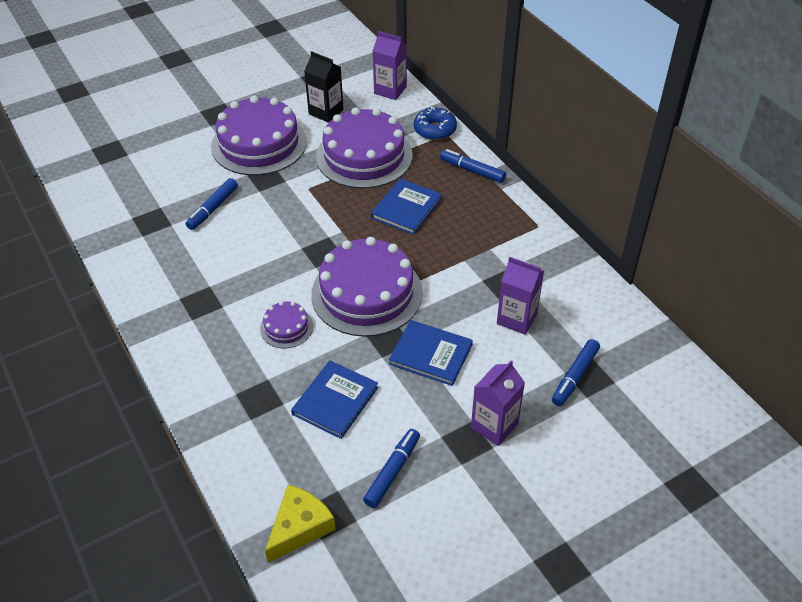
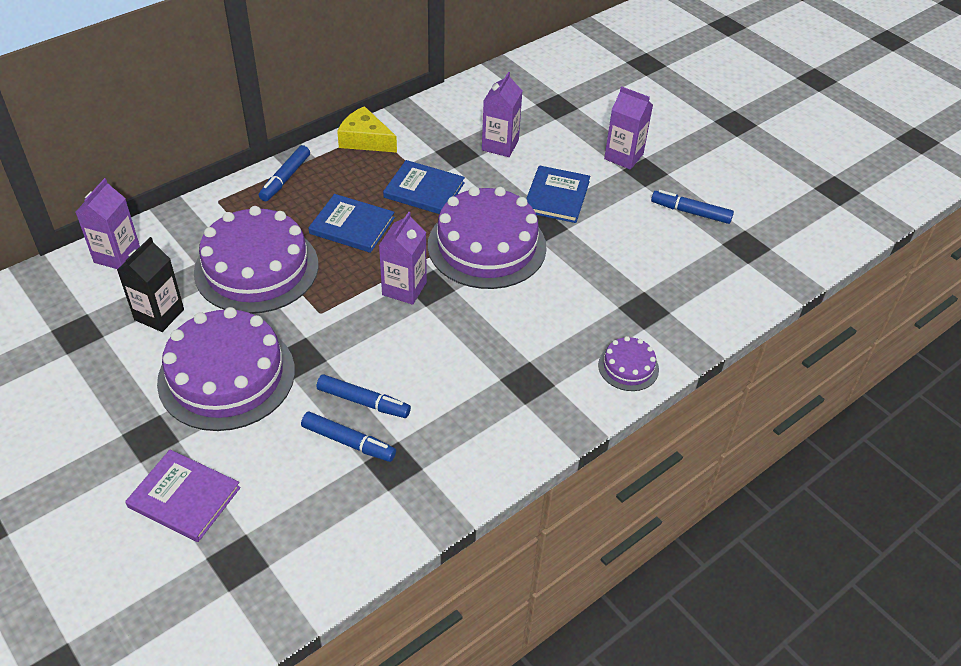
camera: 100 degrees left, 0 degrees up
purple cake [260,301,313,348] -> purple cake moved to [598,336,659,391]
yellow cheese [265,485,336,563] -> yellow cheese moved to [337,106,397,153]
blue book [291,361,378,439] -> blue book moved to [383,160,465,214]
blue donut [414,107,457,140] -> none
blue marker [552,339,600,406] -> blue marker moved to [301,412,396,462]
none -> purple book [125,449,241,542]
none -> purple carton [379,212,427,305]

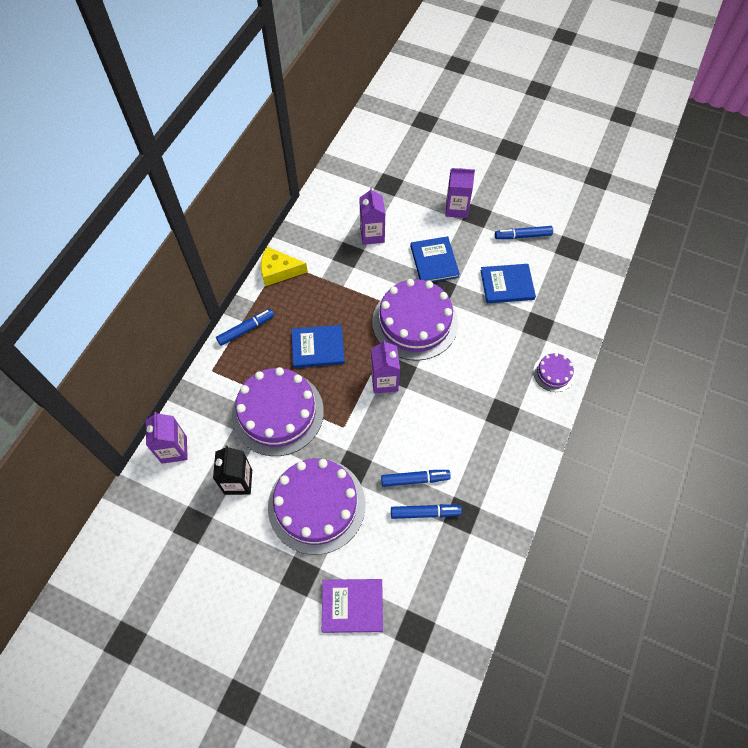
camera: 25 degrees left, 15 degrees up
blue marker [259,145,310,201] -> blue marker turned 120 degrees counterclockwise [216,309,274,346]
blue book [383,160,465,214] -> blue book moved to [480,264,536,303]

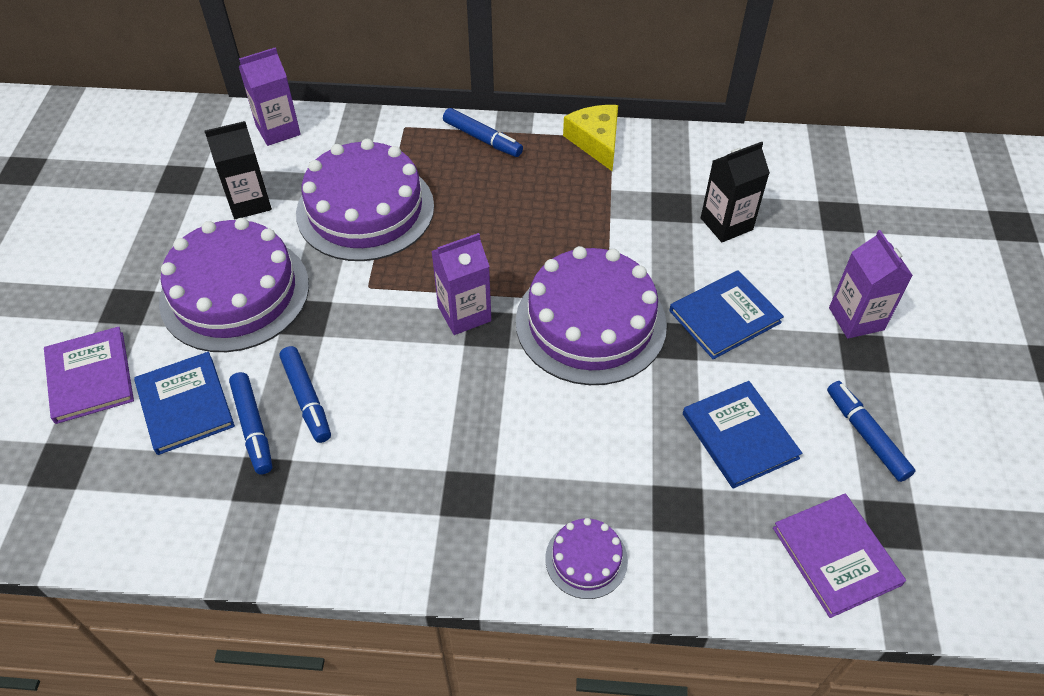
camera: 70 degrees right, 10 degrees down
blue book [292,325,345,368] -> blue book moved to [134,352,235,455]
purple carton [359,187,385,245] -> black carton [701,142,770,242]
none -> purple book [773,494,906,618]

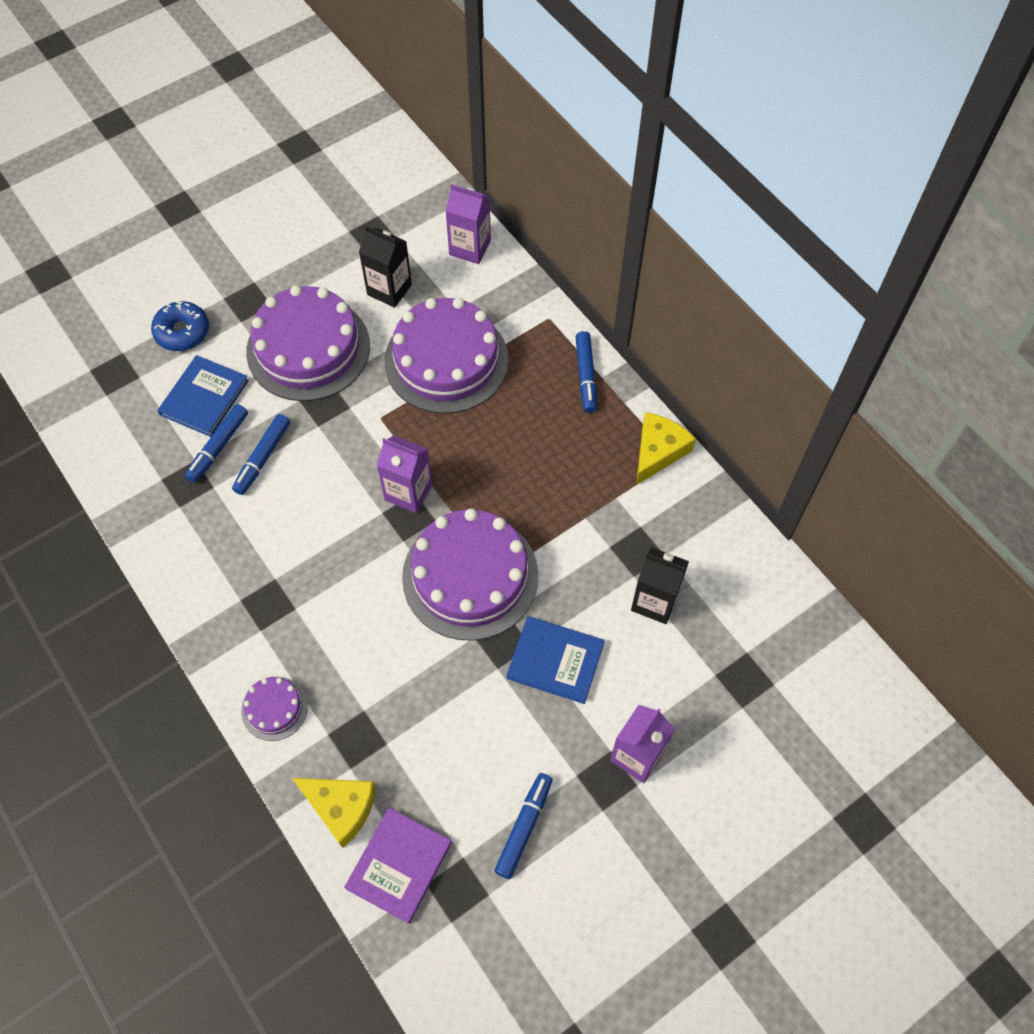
camera: 50 degrees right, 10 degrees up
purple book [44,327,134,424] -> blue donut [151,301,209,351]
blue book [683,381,802,489] -> none
none -> yellow cheese [292,778,376,848]

